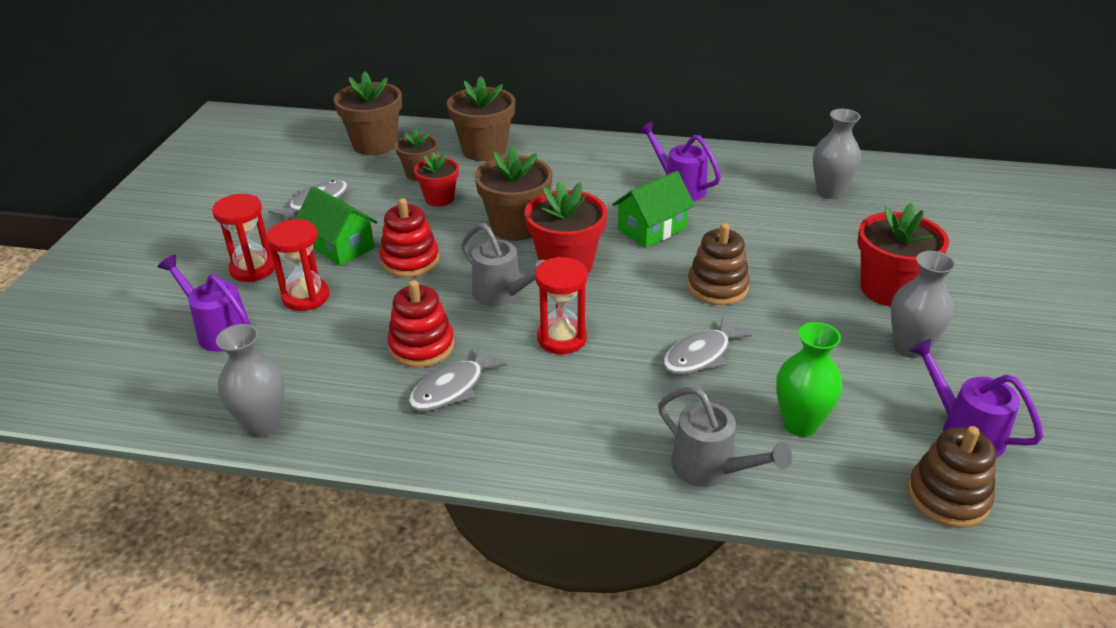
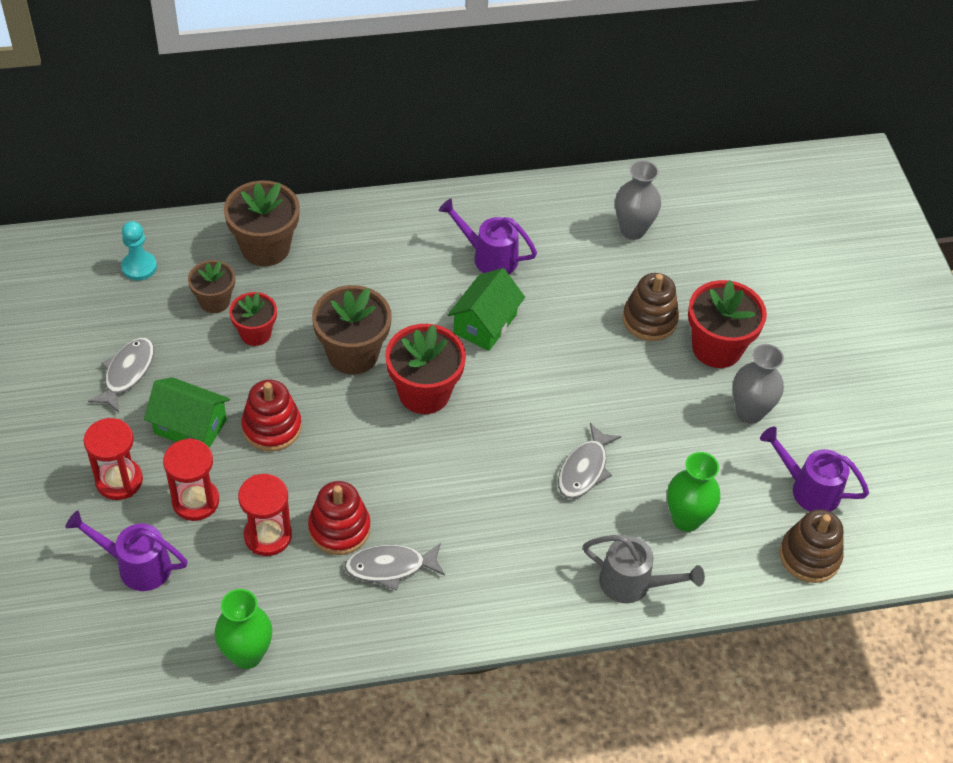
camera: 25 degrees left, 15 degrees up
grey vase [216,324,285,438] -> green vase [215,589,272,669]
brown flower pot [334,71,402,155] -> turquoise pawn [121,221,157,280]
grey fish [408,347,507,411] -> grey fish turned 60 degrees clockwise [344,543,445,590]
grey watering can [461,223,546,306] -> none
red hourglass [535,257,587,354] -> red hourglass moved to [238,474,292,556]
brown stacking toy [687,223,750,305] -> brown stacking toy moved to [623,273,679,341]

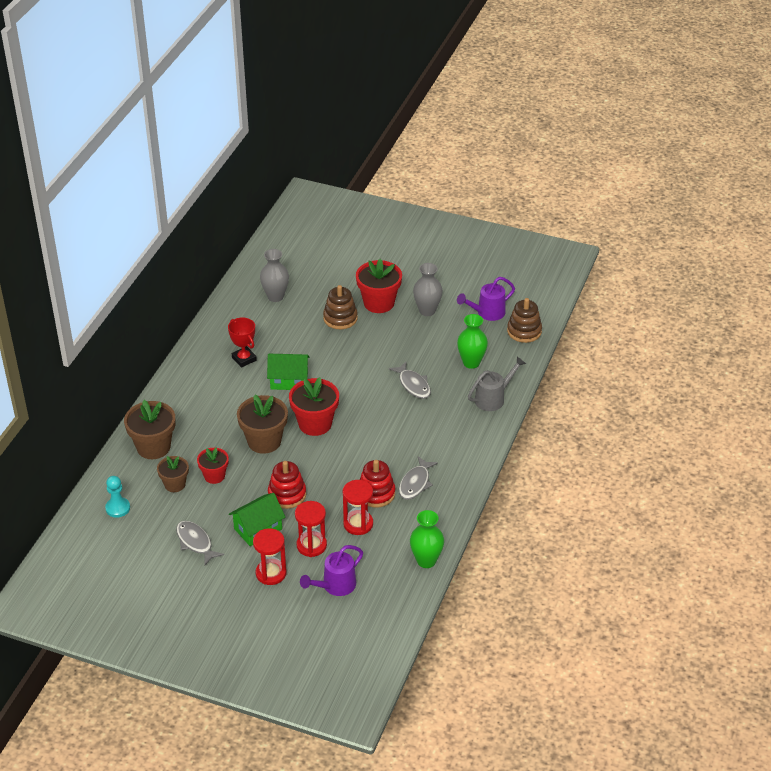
camera: 55 degrees left, 10 degrees down
purple watering can [438,199,537,274] -> red trophy [228,318,257,367]
green house [448,268,525,351] -> green house turned 60 degrees counterclockwise [267,354,310,390]

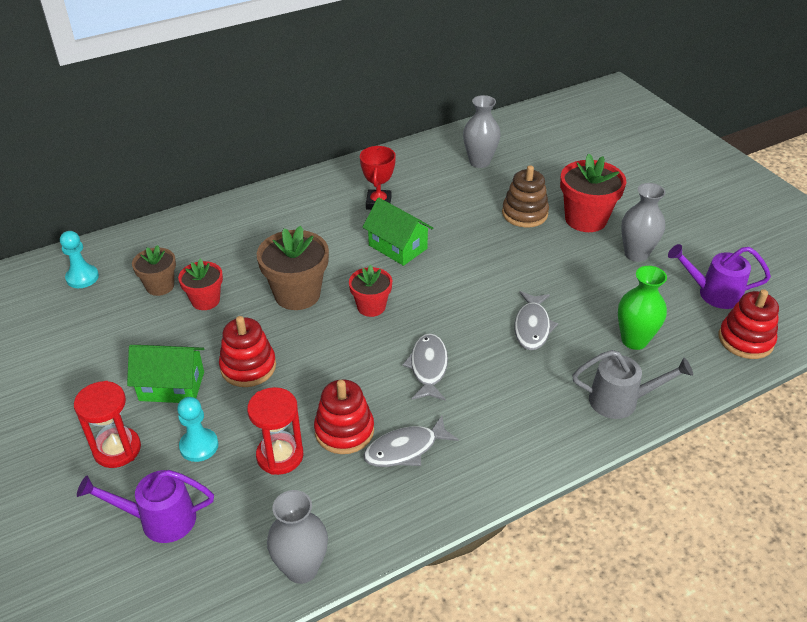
camera: 40 degrees right, 0 degrees up
brown flower pot [124,400,175,459] -> none
grey fish [176,521,224,566] -> grey fish moved to [402,334,448,401]
red flower pot [289,377,339,436] -> red flower pot [349,265,392,317], size x0.61
red hourglass [295,501,327,557] -> turquoise pawn [177,397,218,462]
green vase [410,510,444,568] -> grey vase [267,490,328,584]
brown stacking toy [507,298,542,343] -> red stacking toy [719,289,779,359]

